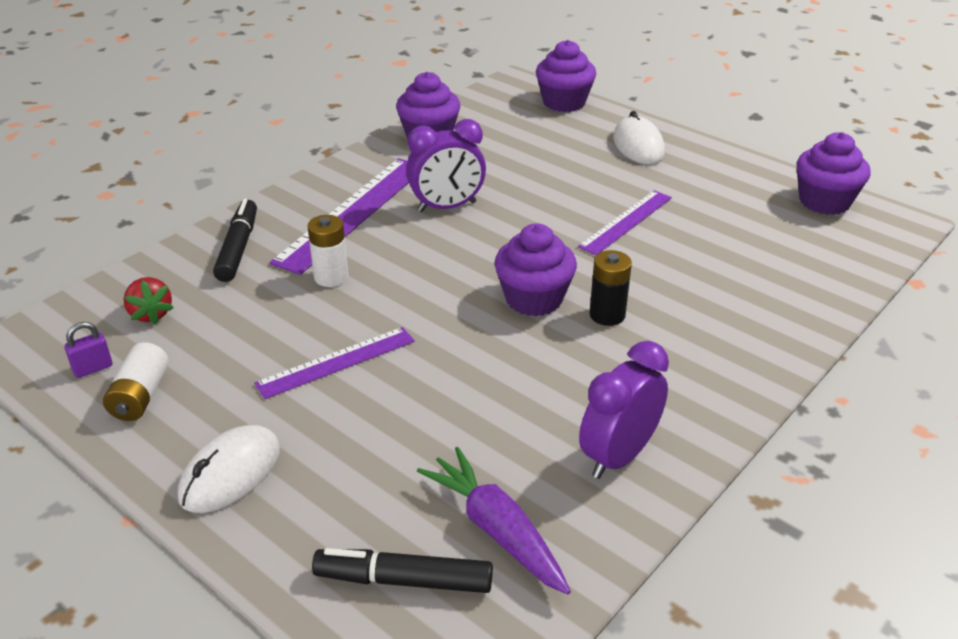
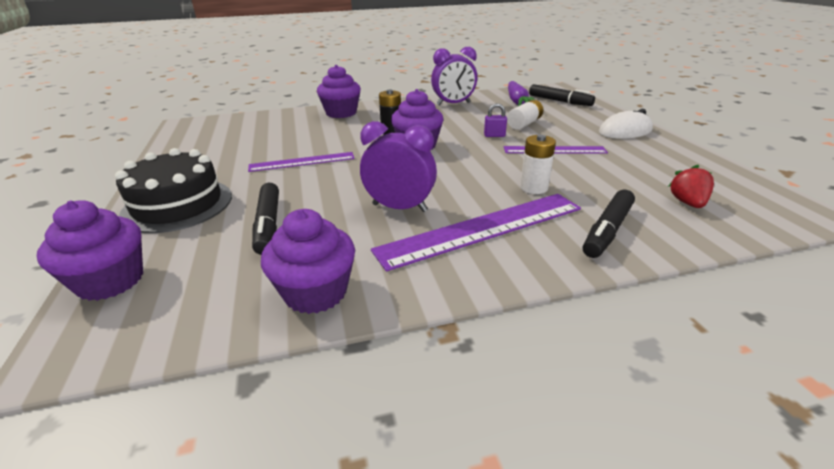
camera: 145 degrees left, 5 degrees down
purple padlock [64,322,112,378] -> purple padlock moved to [484,103,507,137]
white battery [103,342,169,421] -> white battery moved to [507,100,543,130]
white mouse [613,111,665,164] -> black cake [115,148,232,233]
purple cupcake [796,132,871,215] -> purple cupcake moved to [317,65,361,118]
none -> black marker [252,183,279,255]

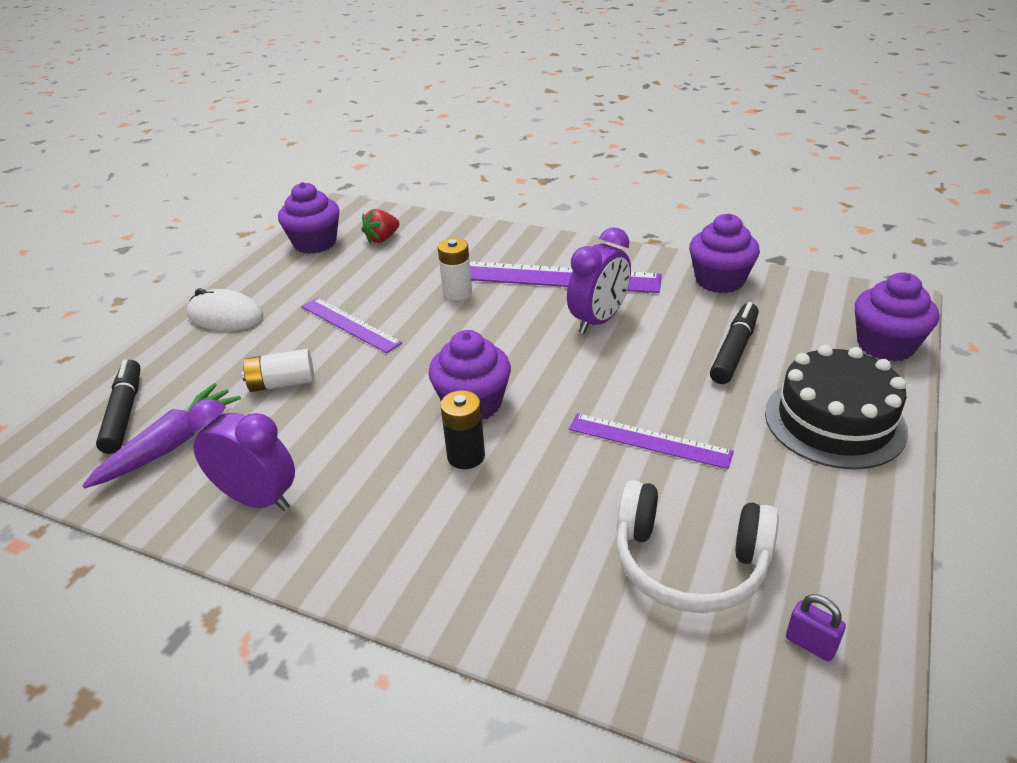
camera: 140 degrees left, 5 degrees up
purple cupcake [317,65,361,118] -> purple cupcake moved to [278,182,339,254]
purple clock [360,121,437,212] -> purple clock turned 105 degrees counterclockwise [567,227,631,334]
purple padlock [484,103,507,137] -> purple padlock moved to [786,594,846,662]
black marker [583,189,635,258] -> none
none -> white headphones [616,480,779,613]

